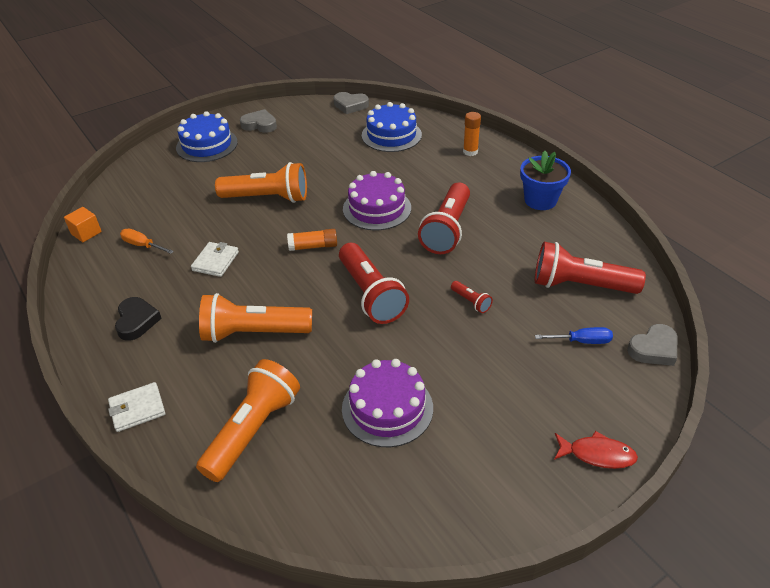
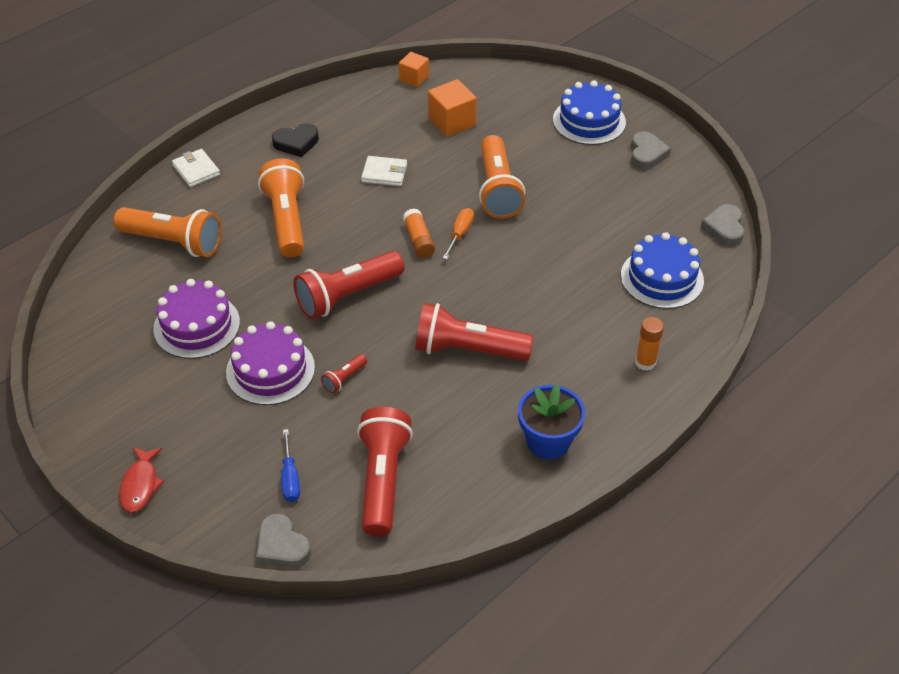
camera: 80 degrees right, 5 degrees up
orange screwdriver [120,229,174,254] -> orange screwdriver moved to [443,208,474,259]
purple cake [343,171,411,230] -> purple cake moved to [226,321,315,405]
none -> orange cube [428,79,477,137]

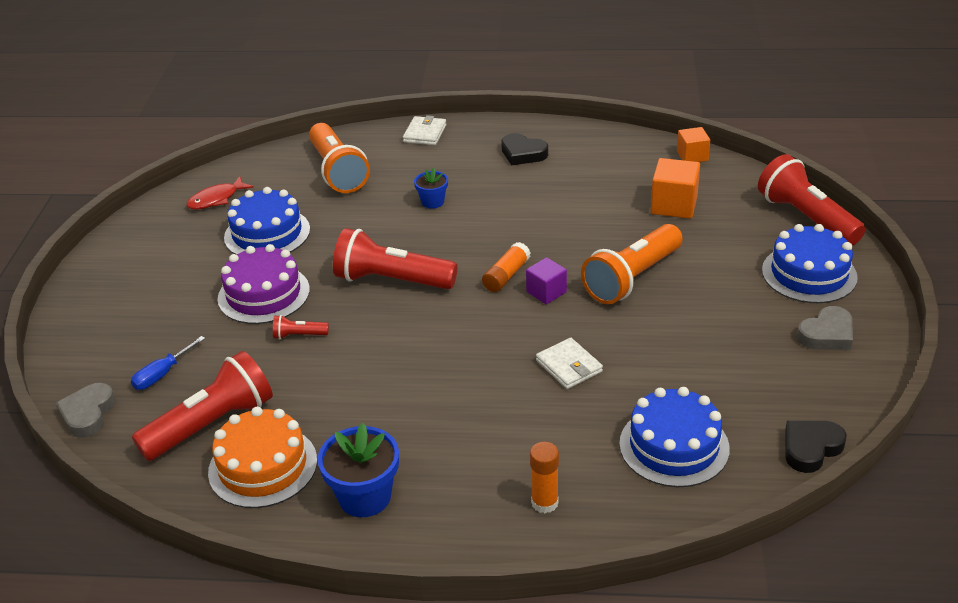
camera: 50 degrees right, 10 degrees down
red fish [119,447,164,513] -> red fish moved to [186,176,254,209]
purple cake [153,279,240,359] -> blue cake [224,187,310,255]
orange flashlight [258,158,304,257] -> blue flower pot [414,168,448,209]
white wallet [361,156,407,186] -> white wallet moved to [536,338,603,389]
red flashlight [415,303,533,361] -> red flashlight moved to [758,154,865,246]
orange screwdriver [443,208,474,259] -> purple cube [526,257,567,304]
grey heart [700,204,745,247] -> black heart [785,421,847,473]
none -> orange cake [208,407,317,508]

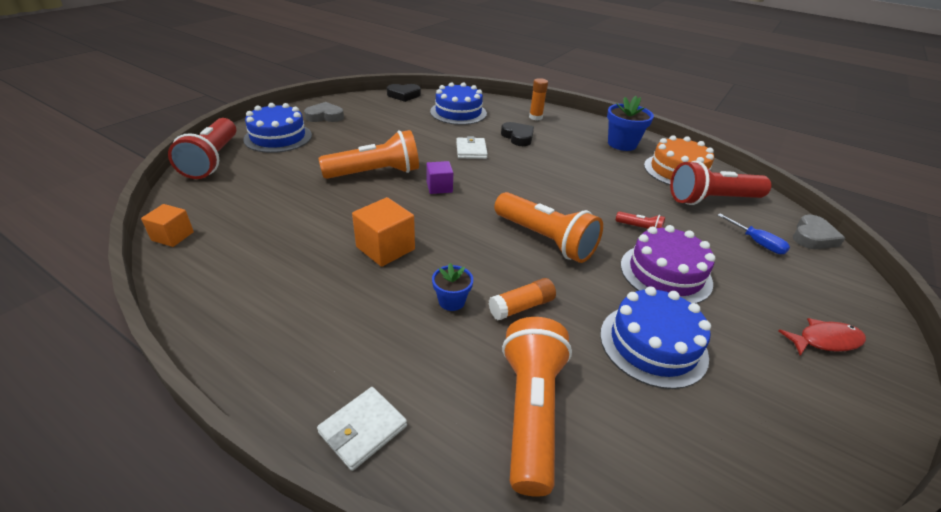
camera: 155 degrees left, 0 degrees up
blue screwdriver [131,336,205,390] -> blue screwdriver turned 75 degrees clockwise [718,214,790,254]
red fish [186,176,254,209] -> red fish moved to [778,318,866,356]
red flashlight [333,228,458,289] -> orange flashlight [494,192,603,263]
orange glue stick [482,242,531,292] -> orange glue stick moved to [488,278,556,320]
black heart [501,133,548,165] -> black heart moved to [501,122,534,146]
orange cube [651,158,700,219] -> orange cube moved to [352,197,415,267]

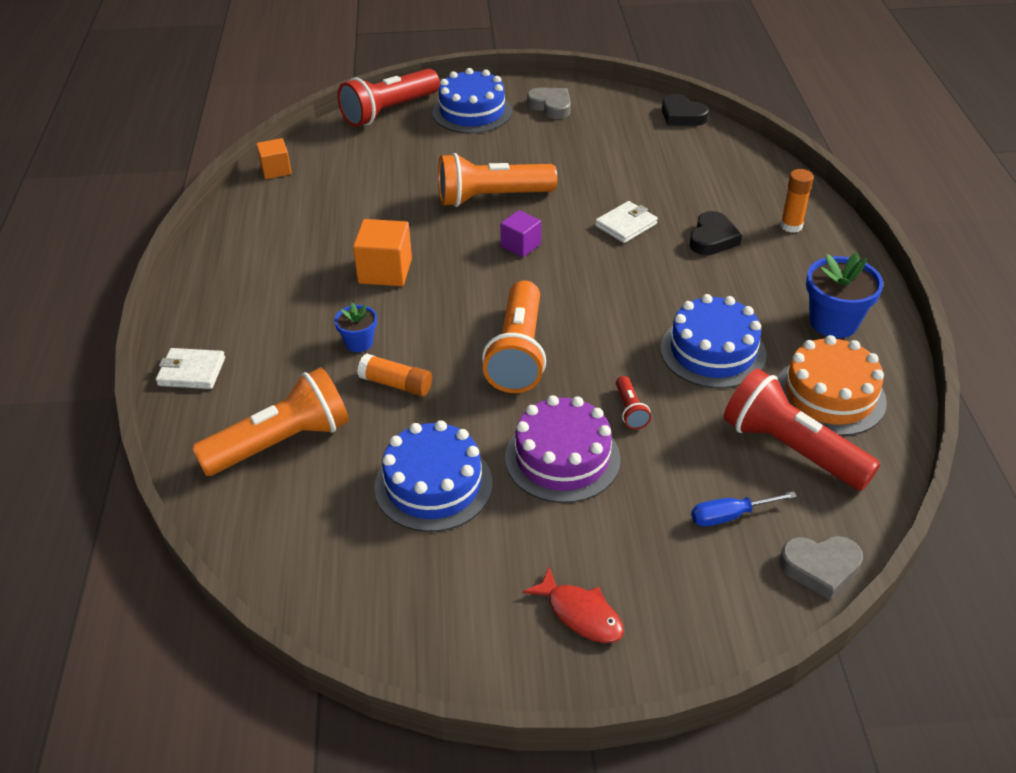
camera: 55 degrees right, 5 degrees up
orange flashlight [319,130,419,179] -> orange flashlight turned 135 degrees clockwise [438,153,557,207]
blue cake [430,82,487,125] -> blue cake moved to [660,294,766,388]
blue screwdriver [718,214,790,254] -> blue screwdriver turned 60 degrees clockwise [691,491,797,527]

